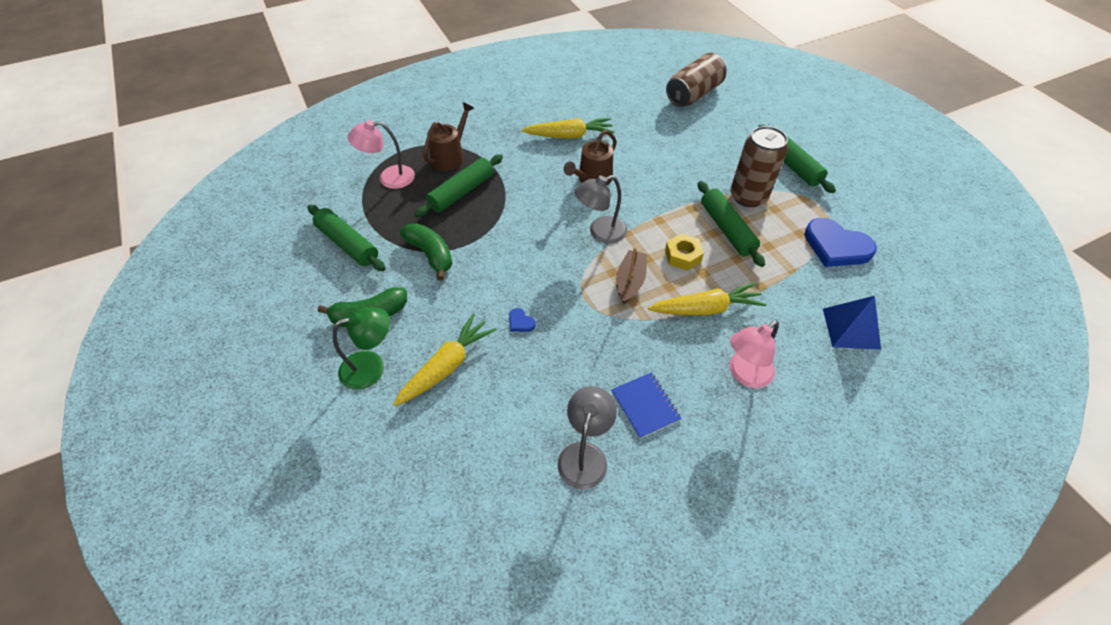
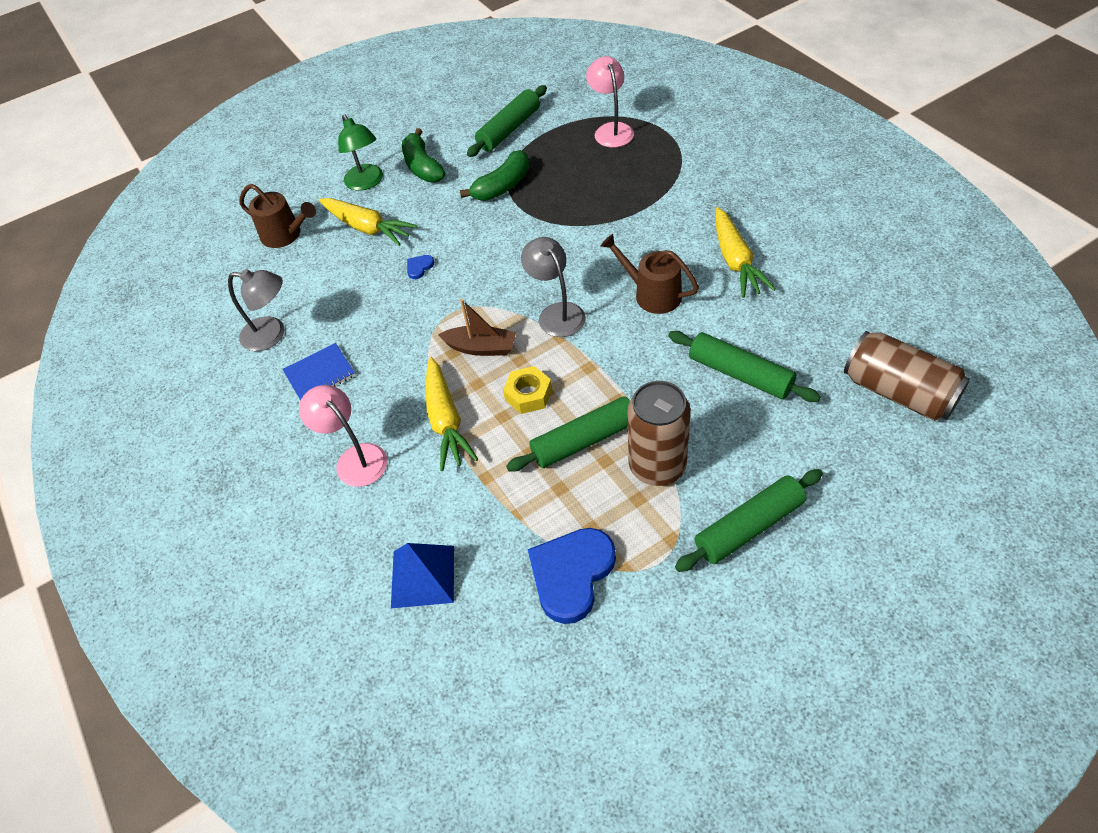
camera: 90 degrees right, 0 degrees up
green rolling pin [414,154,503,217] -> green rolling pin moved to [668,331,821,402]
brown watering can [423,102,474,171] -> brown watering can moved to [240,184,316,248]

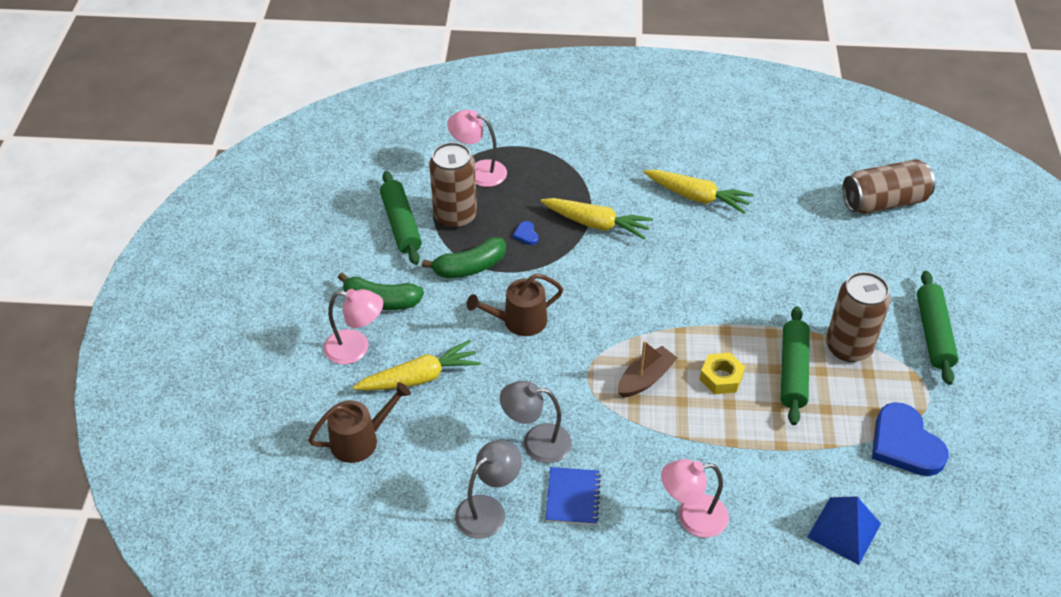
camera: 60 degrees left, 5 degrees down
green lamp [338,114,383,191] -> pink lamp [323,289,383,364]
blue heart [407,255,434,279] -> blue heart moved to [513,221,539,245]
yellow carrot [425,357,478,471] -> yellow carrot moved to [541,198,653,240]
green banana [460,150,530,201] -> green banana turned 75 degrees clockwise [422,237,506,278]
grey lamp [521,237,586,337] -> grey lamp moved to [500,381,572,463]
brown watering can [601,234,699,314] -> brown watering can moved to [467,274,563,336]
green rolling pin [668,331,821,402] -> none
none -> brown can [429,142,477,229]

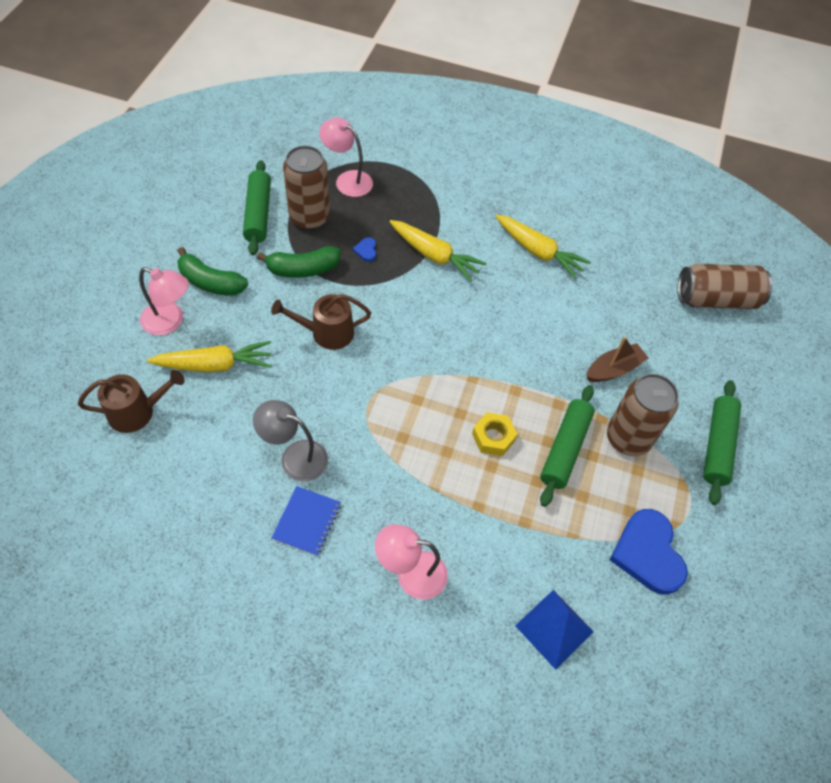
camera: 10 degrees right, 10 degrees up
grey lamp [455,440,522,539] -> none
brown boat [618,341,678,398] -> brown boat moved to [586,336,649,382]

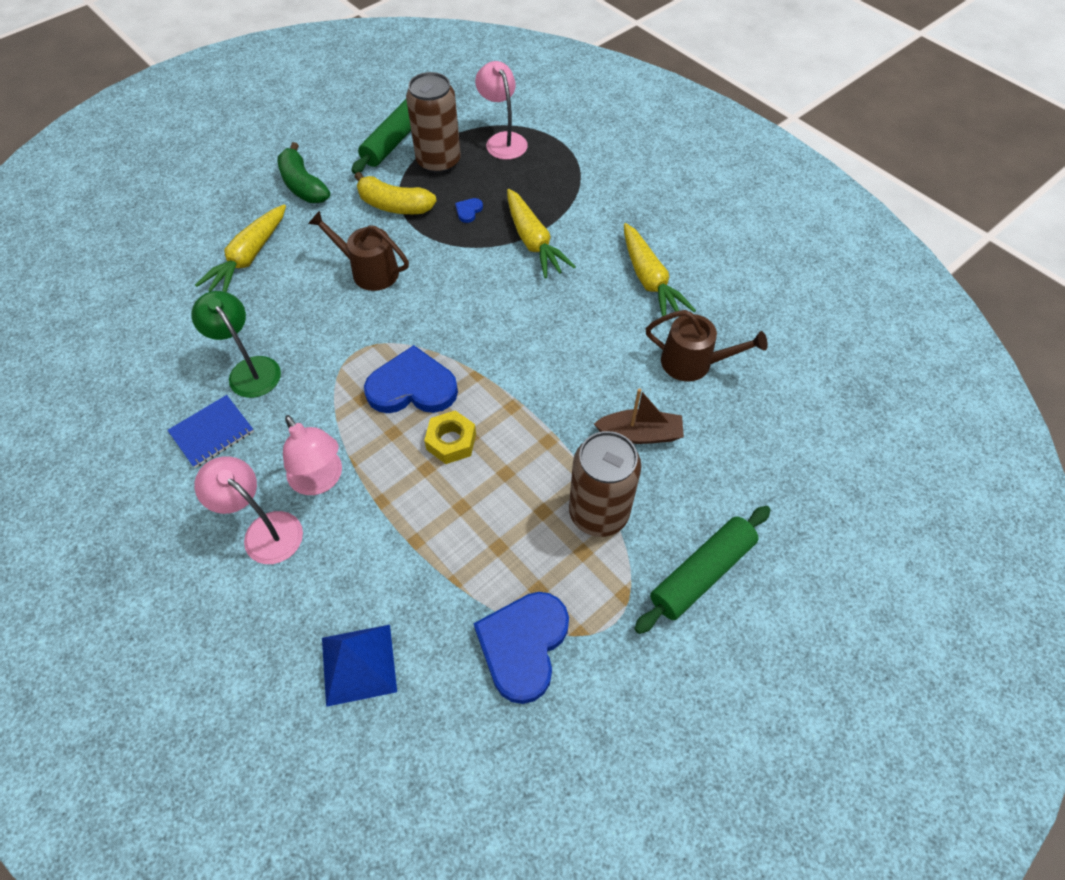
camera: 35 degrees right, 0 degrees up
brown watering can [78,370,185,433] -> brown watering can moved to [646,310,768,382]
pink lamp [139,267,189,335] -> pink lamp moved to [283,415,342,495]
yellow carrot [147,341,272,372] -> yellow carrot turned 90 degrees clockwise [195,204,286,292]
grey lamp [253,400,328,482] -> green lamp [191,291,281,398]
green banana [257,246,341,278] -> yellow banana [354,172,437,214]
green rolling pin [540,385,595,507] -> none
brown can [677,264,773,309] -> none
none -> blue heart [364,345,458,413]

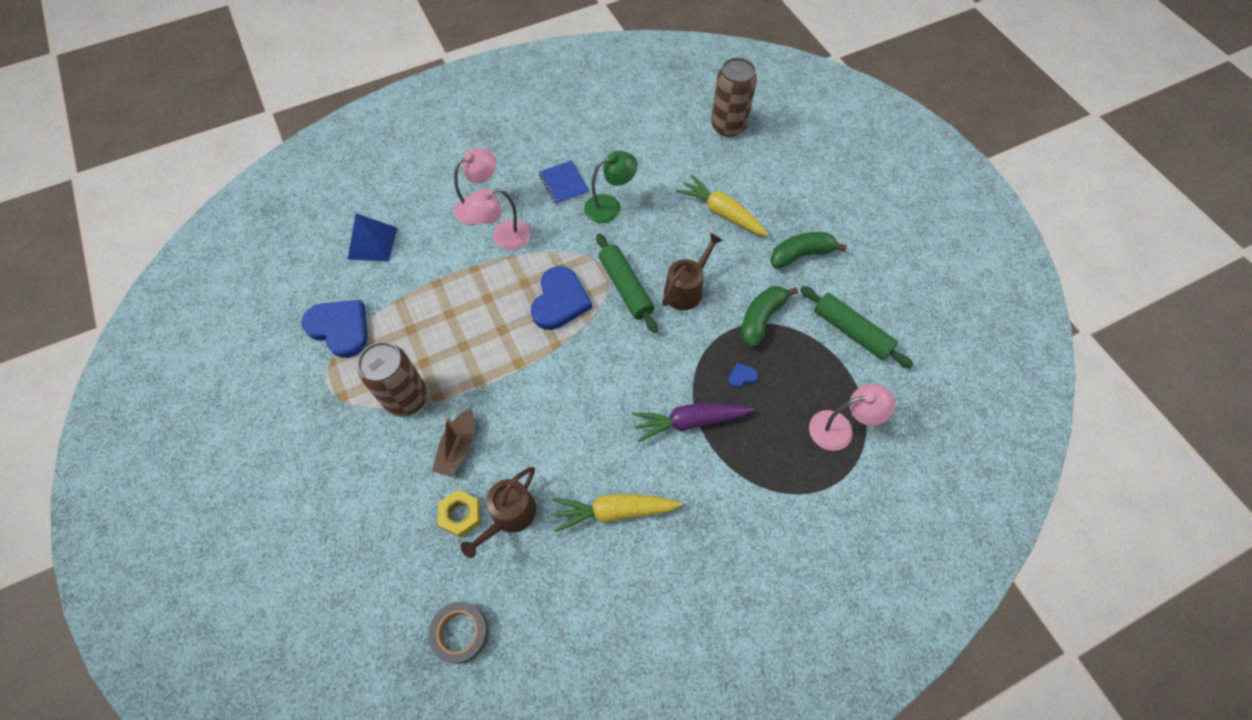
camera: 105 degrees right, 5 degrees up
yellow banana [354,172,437,214] -> green banana [741,286,798,347]
brown can [406,72,461,174] -> brown can moved to [711,58,757,137]
yellow nut [424,410,476,464] -> yellow nut moved to [438,490,481,537]
blue heart [455,198,483,223] -> blue heart turned 60 degrees counterclockwise [728,362,758,388]
yellow carrot [507,189,576,279] -> purple carrot [632,404,754,443]
green rolling pin [634,506,771,634] -> green rolling pin moved to [596,234,658,333]
none -> grey tape [428,602,489,664]

